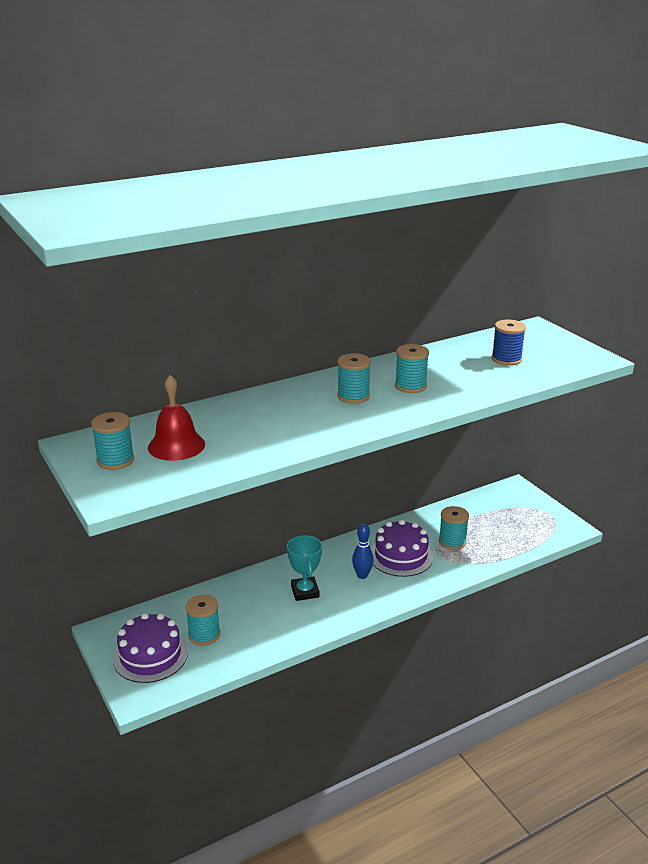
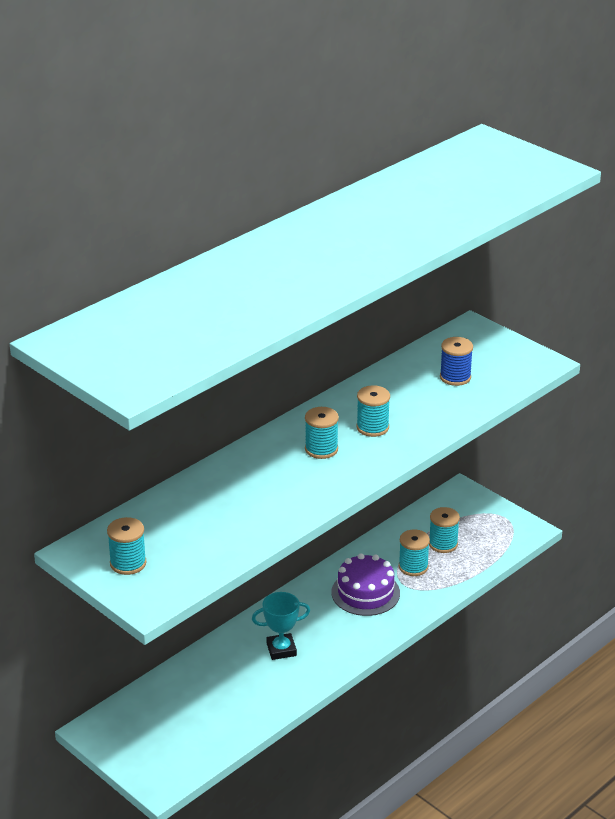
camera: 15 degrees left, 5 degrees up
purple cake [113,613,188,683] -> none
red bell [148,375,205,461] -> none
turquoise spool [186,595,220,646] -> turquoise spool moved to [429,507,460,553]
turquoise trophy [287,535,322,601] -> turquoise trophy turned 75 degrees counterclockwise [252,592,310,660]
blue bowling pin [352,523,374,579] -> none

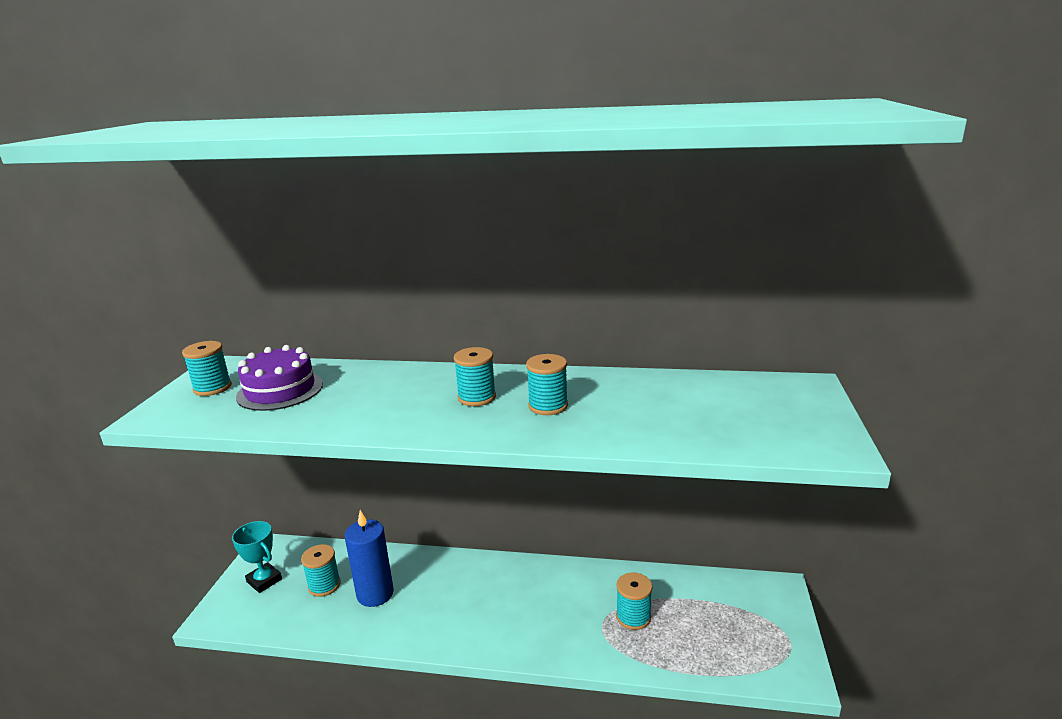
camera: 55 degrees right, 10 degrees down
turquoise trophy [252,592,310,660] -> turquoise trophy moved to [232,521,282,593]
purple cake [331,553,400,616] -> purple cake moved to [236,345,323,411]
turquoise spool [429,507,460,553] -> turquoise spool moved to [301,544,341,597]
blue spool [440,337,473,386] -> none
none -> blue candle [345,510,394,607]

